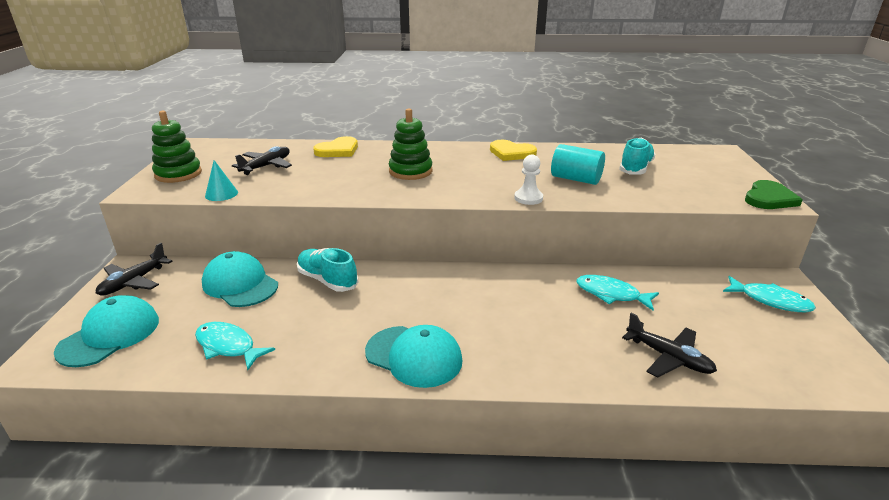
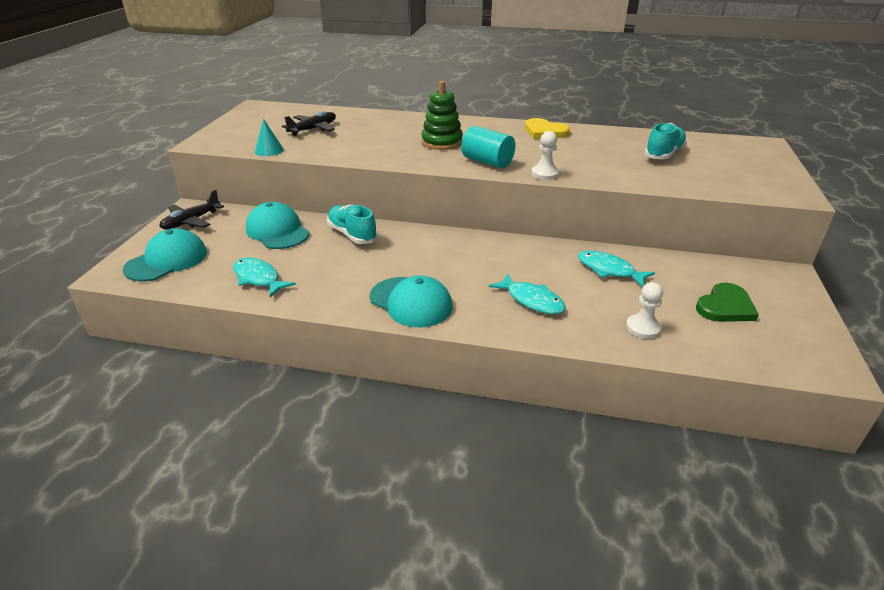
camera: 10 degrees right, 5 degrees up
green stacking toy [152,111,202,183] -> none
yellow heart [313,136,358,157] -> none
turquoise cylinder [551,144,605,185] -> turquoise cylinder moved to [461,126,516,168]
black plane [622,313,717,378] -> white pawn [626,282,663,339]
turquoise fish [723,276,816,313] -> turquoise fish moved to [489,273,566,314]
green heart [745,180,803,209] -> green heart moved to [696,283,759,322]

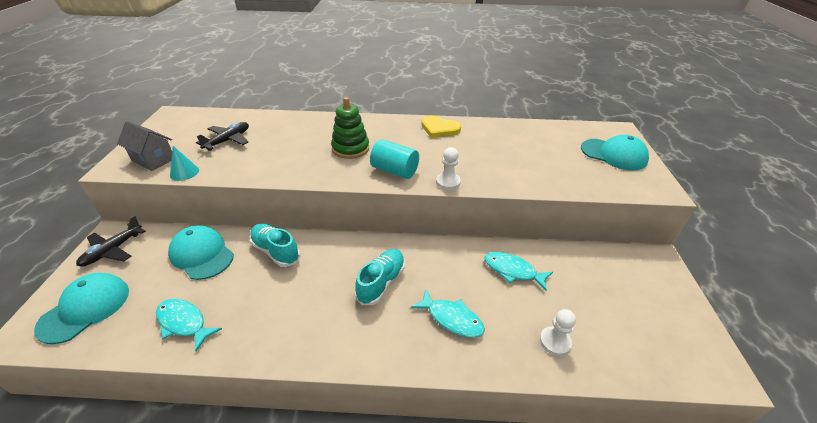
camera: 10 degrees left, 5 degrees up
turquoise cap [369,275,453,327] -> turquoise cap moved to [581,135,649,170]
turquoise shoe [644,123,687,159] -> turquoise shoe moved to [355,249,405,305]
green heart [696,283,759,322] -> none
none -> grey house [117,121,172,171]

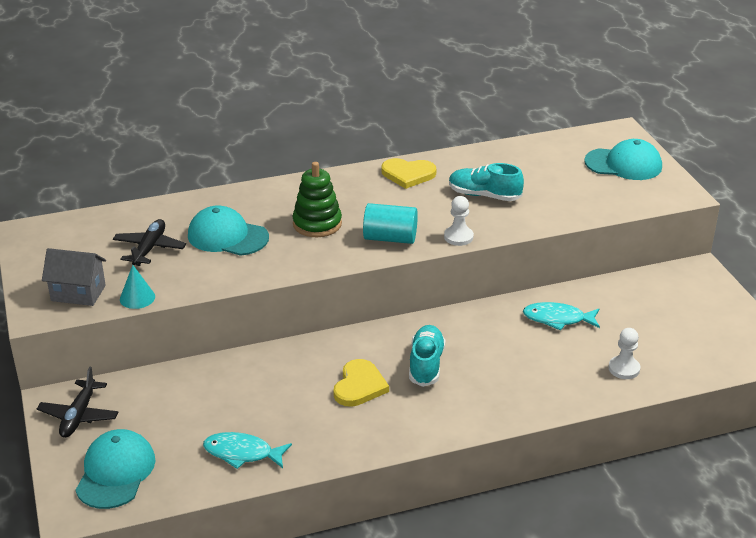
camera: 20 degrees left, 5 degrees down
turquoise cap [168,225,234,280] -> turquoise cap moved to [188,205,269,256]
turquoise shoe [250,224,300,267] -> turquoise shoe moved to [449,163,524,201]
turquoise fish [411,289,485,338] -> none
none -> yellow heart [334,359,389,407]

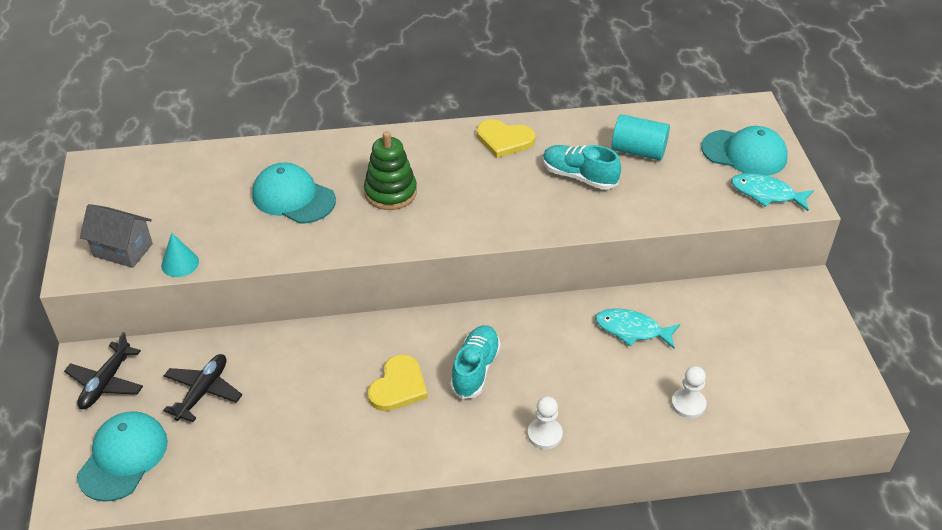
camera: 10 degrees right, 10 degrees up
black plane [113,219,186,266] -> black plane moved to [163,354,242,422]
turquoise fish [203,432,292,469] -> turquoise fish moved to [731,173,814,211]
turquoise cylinder [363,203,418,244] -> turquoise cylinder moved to [612,114,670,160]
white pawn [444,196,474,246] -> white pawn moved to [527,396,563,449]

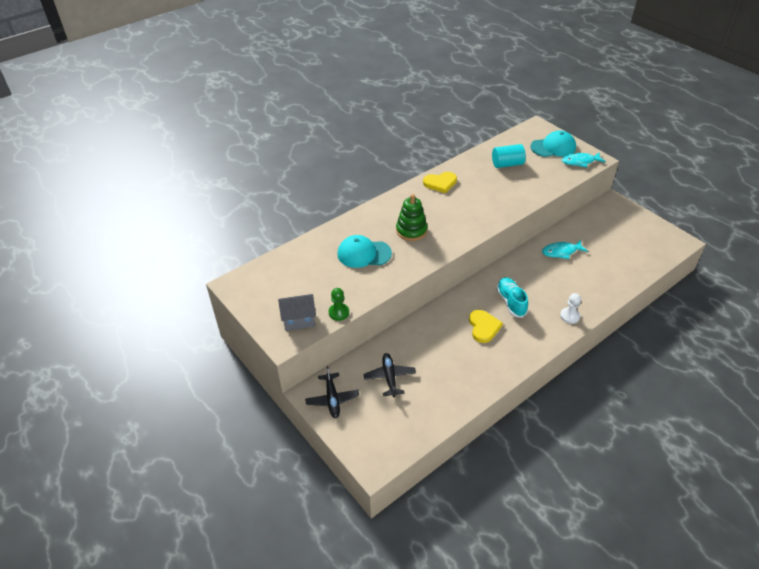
camera: 30 degrees left, 0 degrees up
turquoise cap [77,411,168,502] -> none
turquoise cone [161,233,199,277] -> green pawn [329,288,349,321]
turquoise shoe [543,145,621,190] -> none
white pawn [671,366,707,419] -> none

